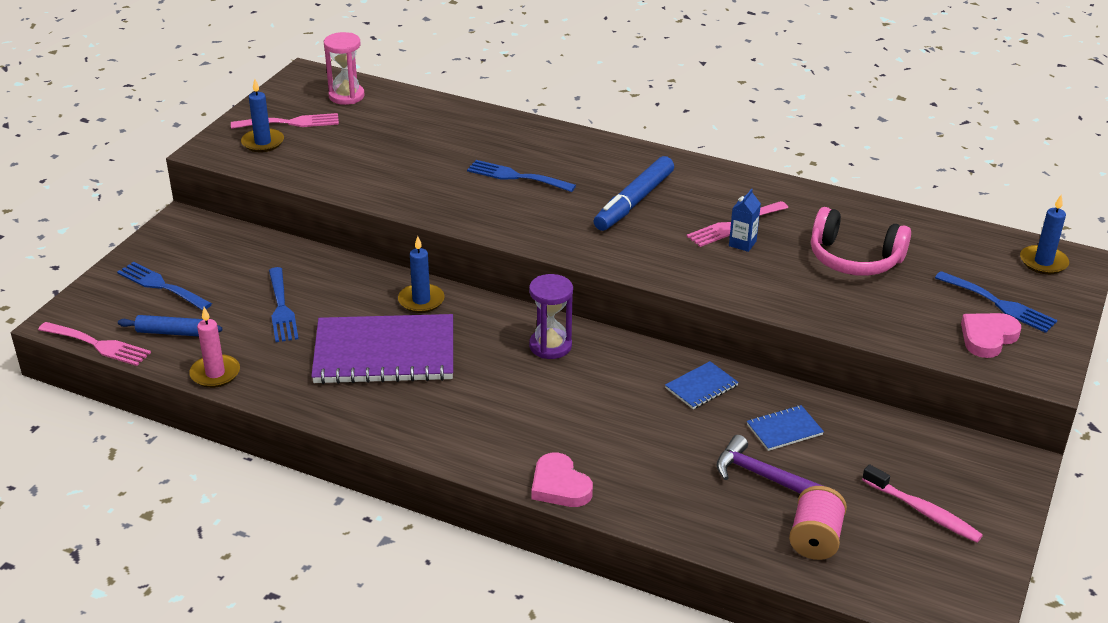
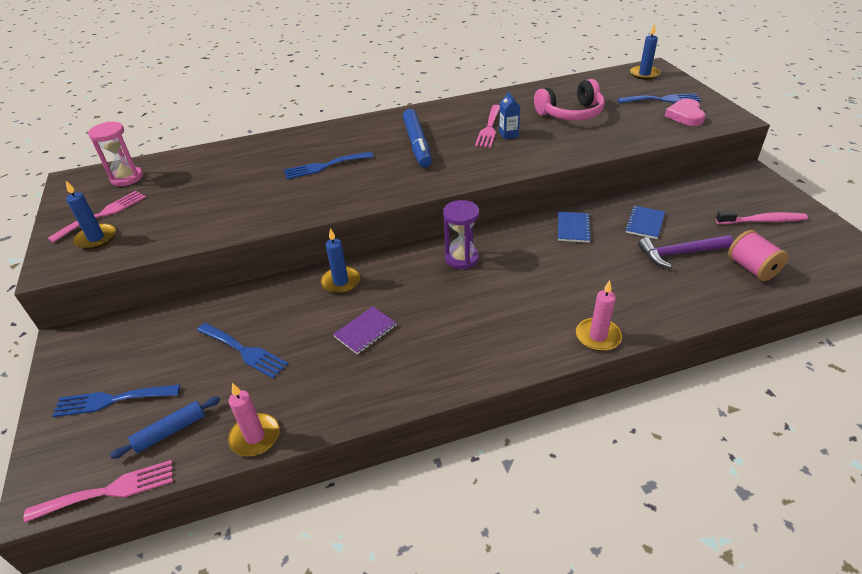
camera: 40 degrees left, 5 degrees up
purple notebook [311,314,453,384] -> purple notebook [333,306,397,355], size x0.44
pink heart [532,452,593,507] -> pink candle [576,280,622,351]

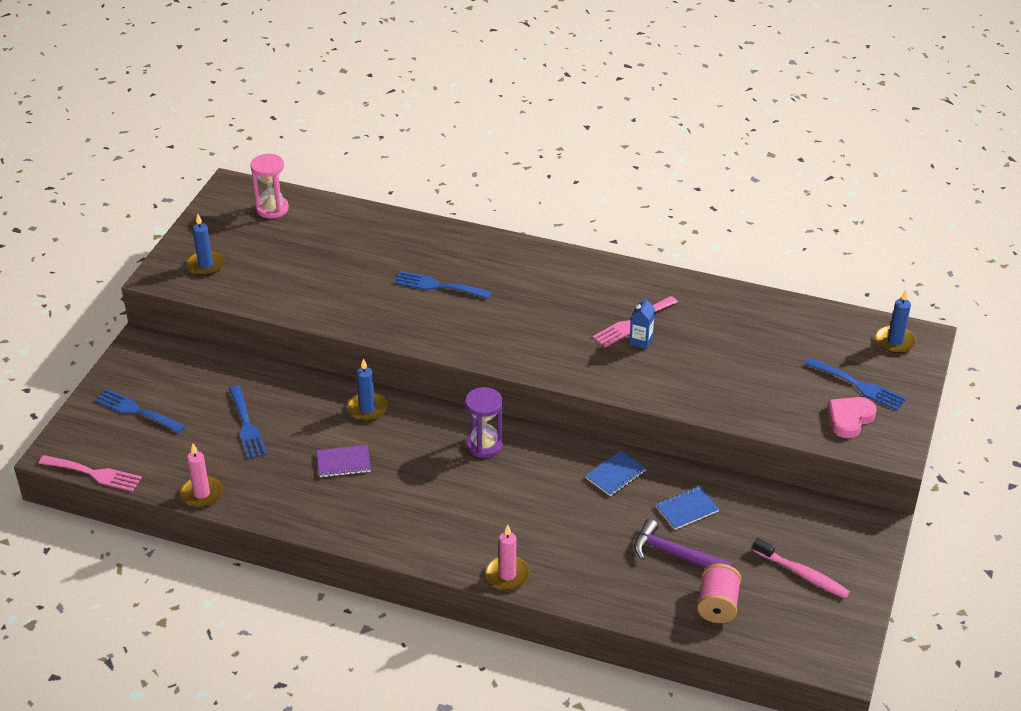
camera: 35 degrees right, 0 degrees up
pink fork [48,191,146,243] -> none
blue rolling pin [110,396,220,459] -> none
blue marker [403,109,432,168] -> none
pink headphones [534,79,605,121] -> none

